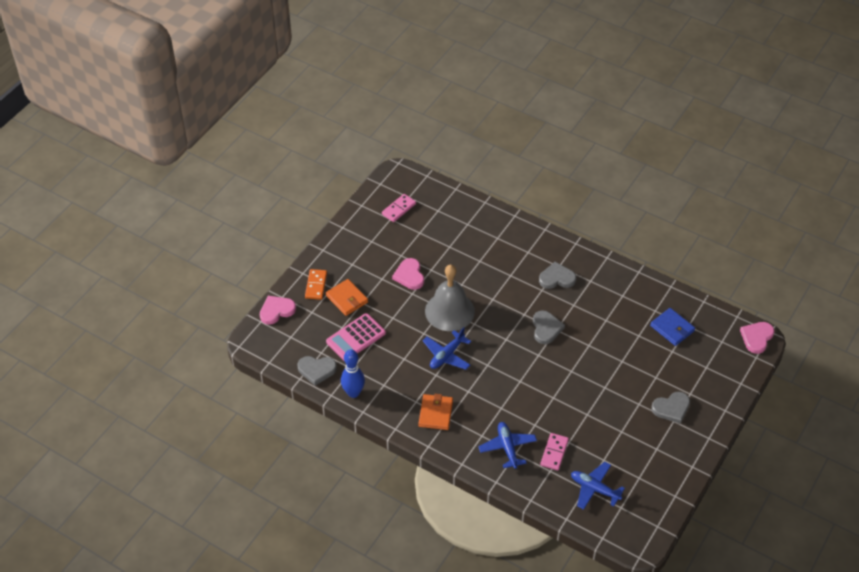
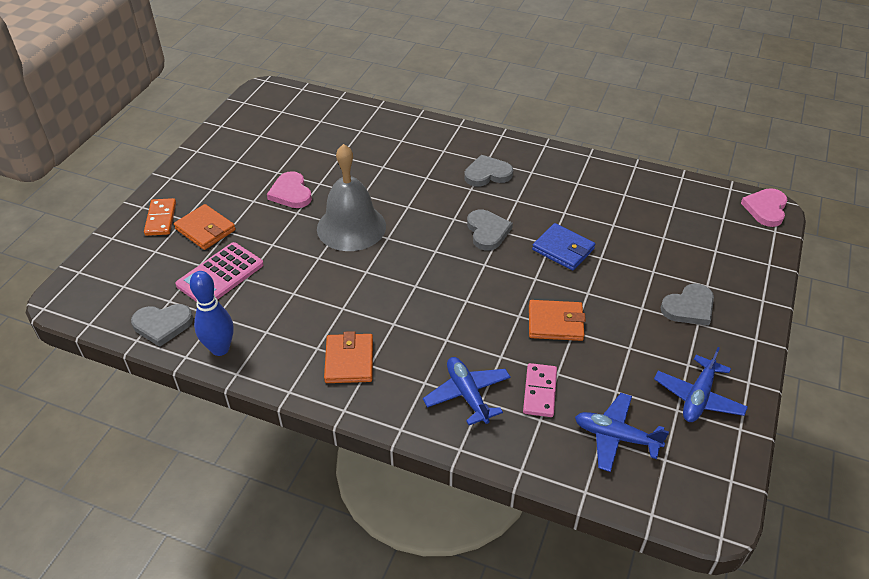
camera: 10 degrees left, 5 degrees down
pink heart [260,296,296,325] -> none
pink domino [382,194,416,222] -> none
blue plane [423,327,471,370] -> blue plane moved to [654,347,748,422]
blue wallet [650,308,695,346] -> blue wallet moved to [532,223,595,271]
none -> orange wallet [529,300,586,341]

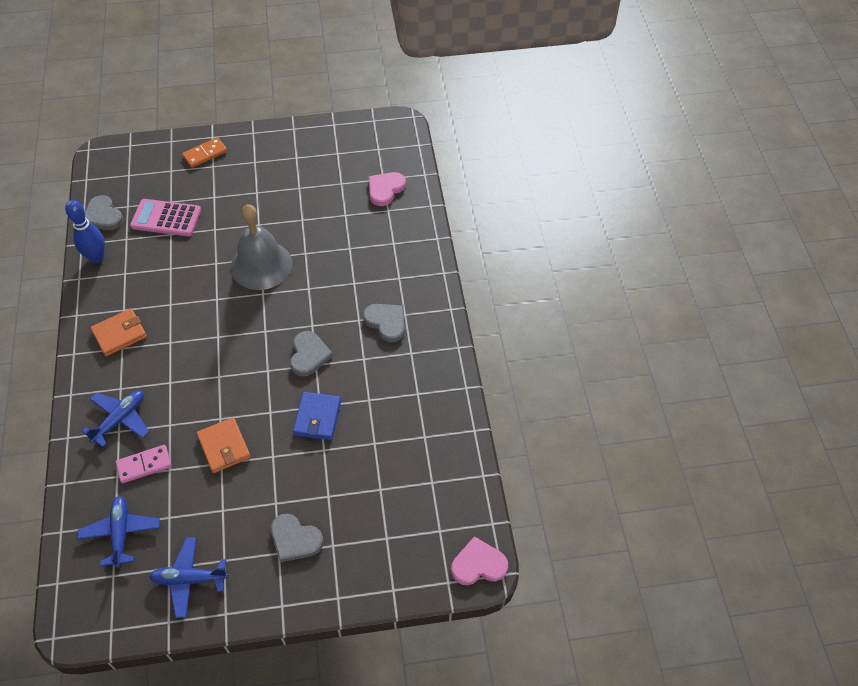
camera: 60 degrees right, 10 degrees up
orange wallet [174,204,236,250] -> none
pink heart [267,171,312,208] -> pink heart moved to [369,172,406,206]
grey heart [467,210,513,251] -> grey heart turned 45 degrees counterclockwise [290,331,333,377]

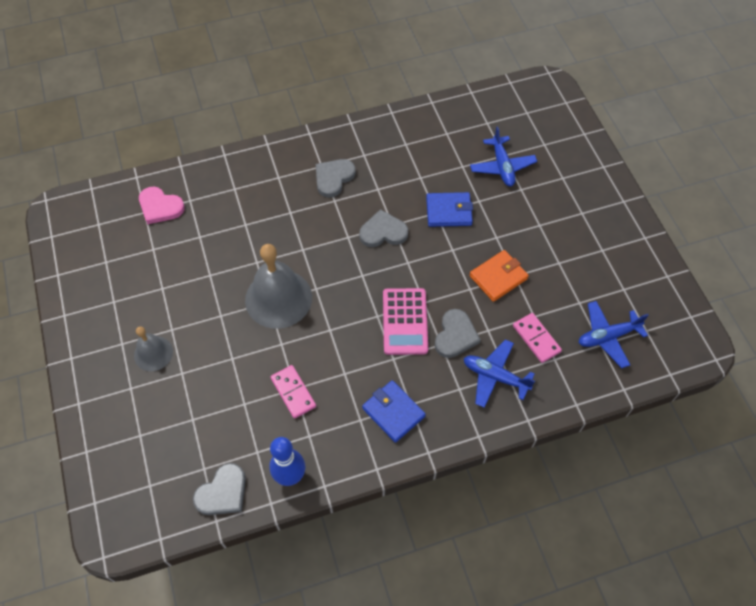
camera: 100 degrees left, 5 degrees up
orange wallet [90,308,147,356] -> blue wallet [362,380,426,443]
pink calculator [130,199,201,236] -> pink calculator moved to [383,288,428,355]
blue plane [149,537,228,618] -> blue plane moved to [470,127,537,186]
orange domino [182,137,227,168] -> none
grey heart [271,514,323,563] -> grey heart moved to [435,309,481,358]
pink heart [451,536,508,585] -> none
none -> grey bell [134,327,173,371]
none -> pink domino [271,365,316,419]

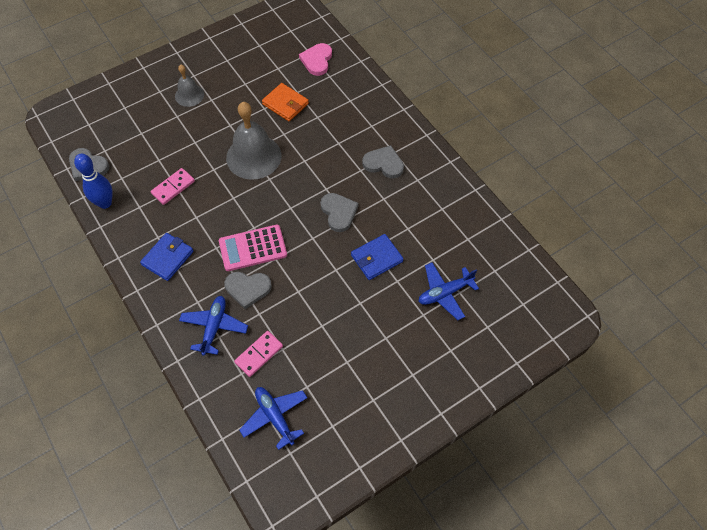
camera: 75 degrees right, 0 degrees up
blue wallet [426,192,473,227] -> blue wallet turned 75 degrees clockwise [351,234,403,280]
orange wallet [470,250,529,302] -> orange wallet moved to [262,83,309,121]

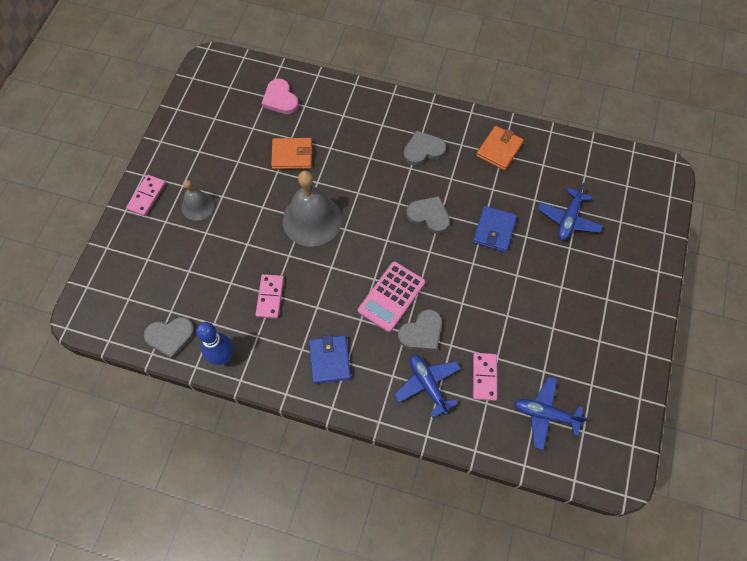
camera: 40 degrees left, 5 degrees up
none -> pink domino [126,175,166,216]
none -> orange wallet [476,126,524,170]

